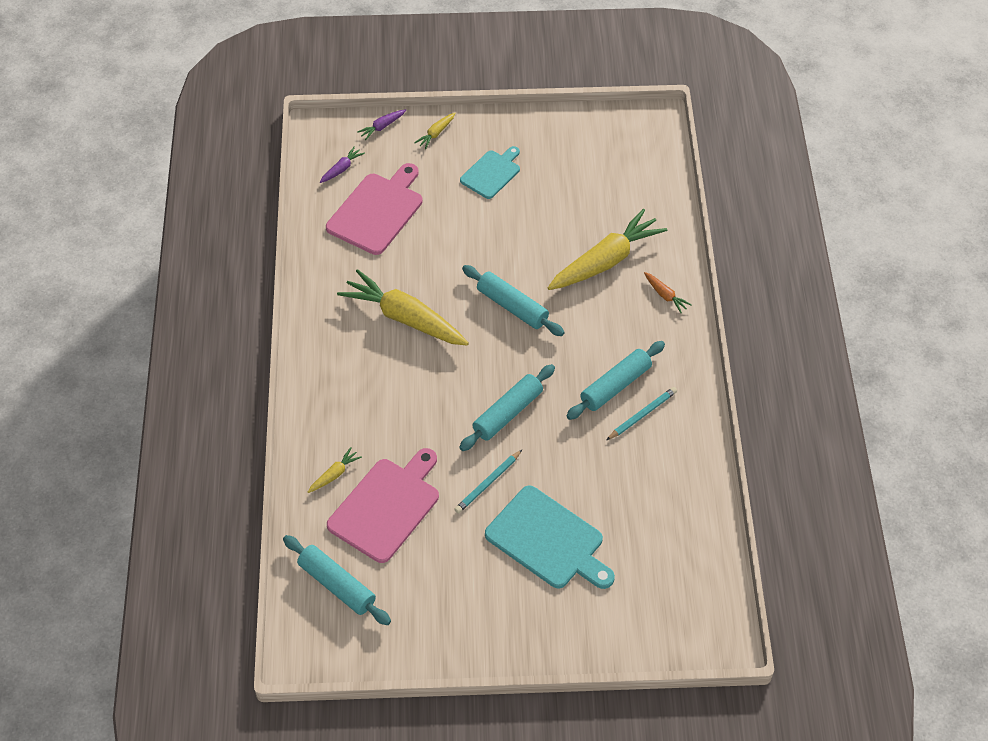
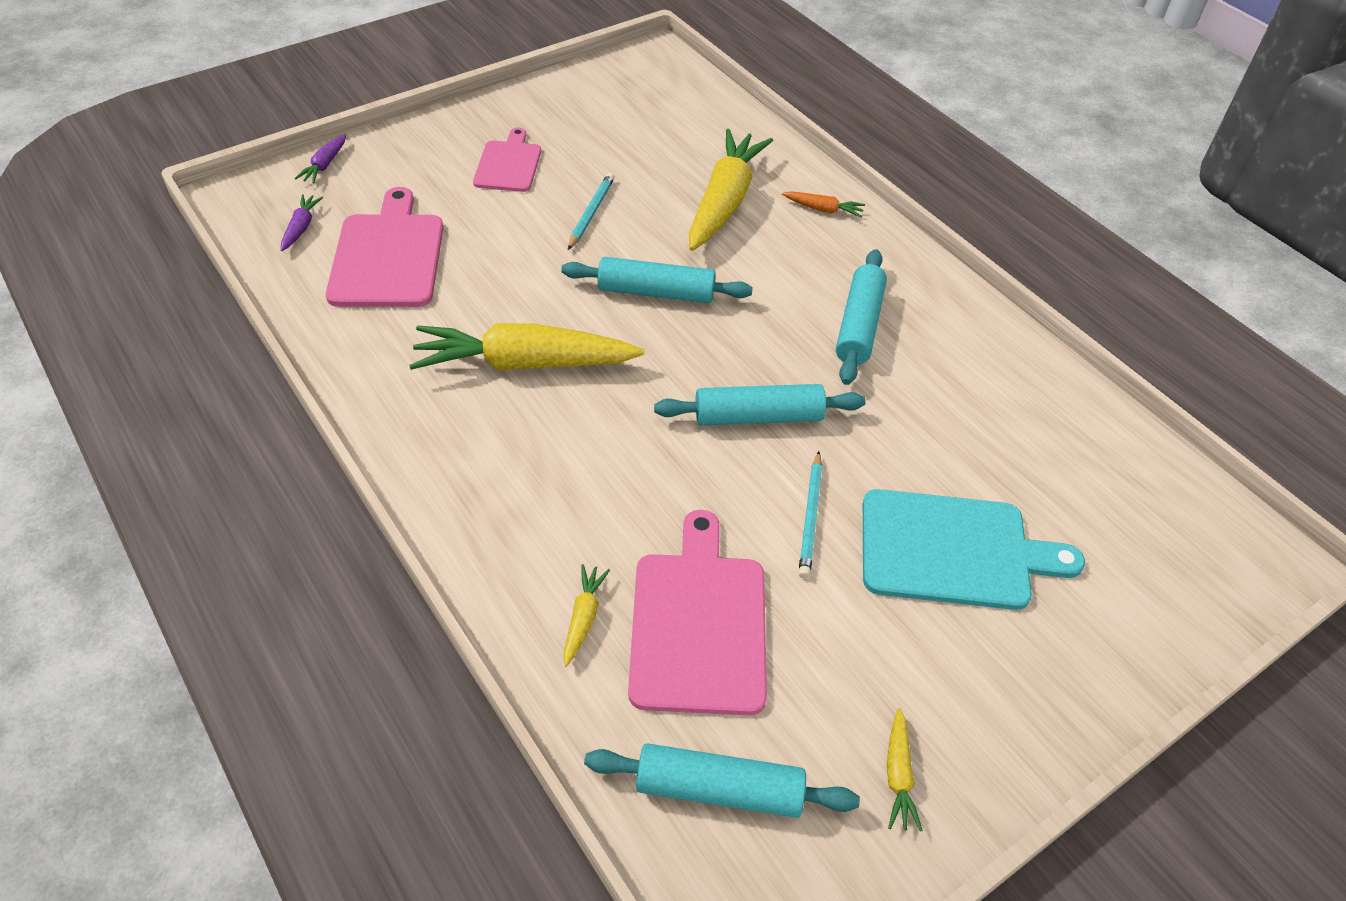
camera: 35 degrees left, 5 degrees down
yellow carrot [414,113,455,149] -> yellow carrot moved to [887,708,923,832]
turquoise rolling pin [459,364,555,451] -> turquoise rolling pin turned 75 degrees clockwise [654,384,866,425]
turquoise cutting board [460,146,520,199] -> pink cutting board [473,128,541,192]
turquoise pencil [607,387,677,440] -> turquoise pencil moved to [568,173,615,250]

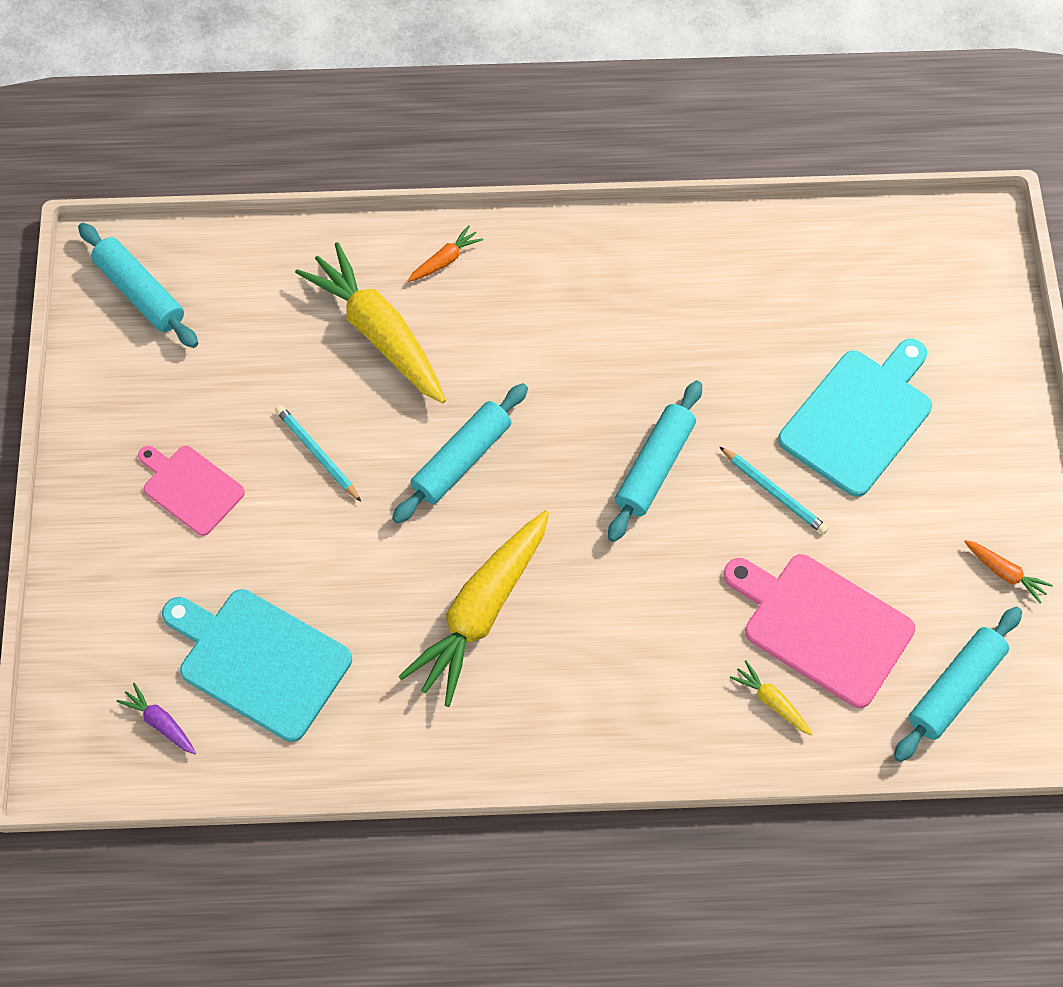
camera: 55 degrees left, 15 degrees up
purple carrot [295,134,346,184] -> none
pink cutting board [326,187,443,307] -> turquoise cutting board [162,589,352,742]
turquoise rolling pin [836,249,887,385] -> turquoise rolling pin moved to [78,223,198,348]
yellow carrot [887,708,923,832] -> orange carrot [964,540,1053,603]

